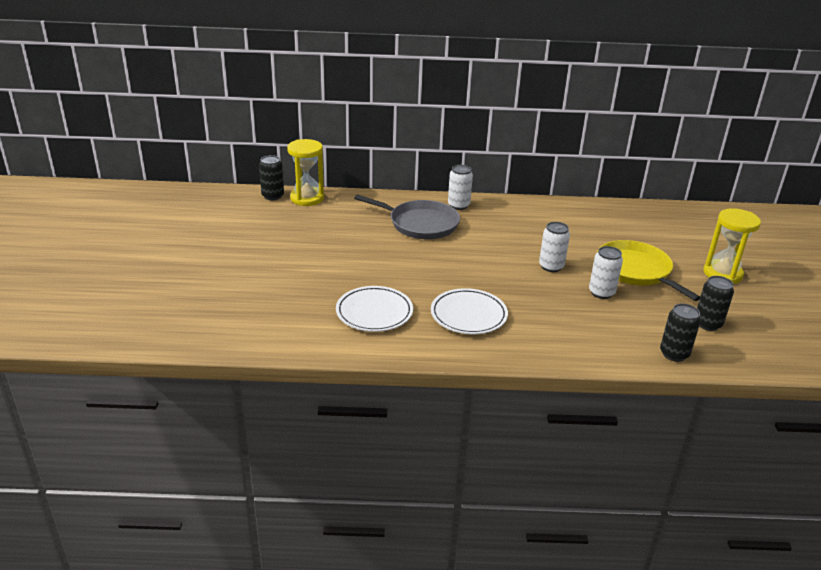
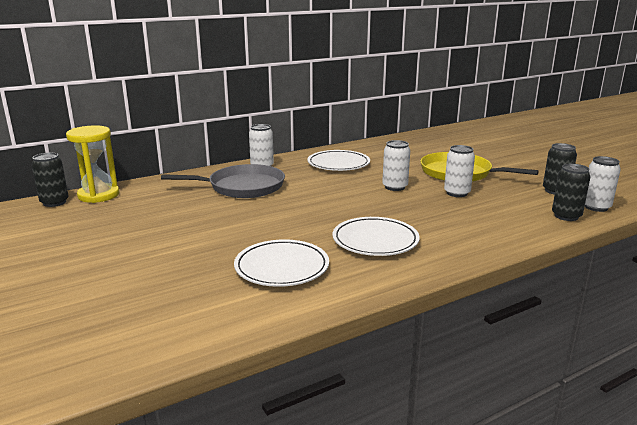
camera: 30 degrees left, 10 degrees down
yellow hourglass [703,208,761,284] -> none
none -> white plate [308,150,370,171]
none -> white can [585,156,621,212]

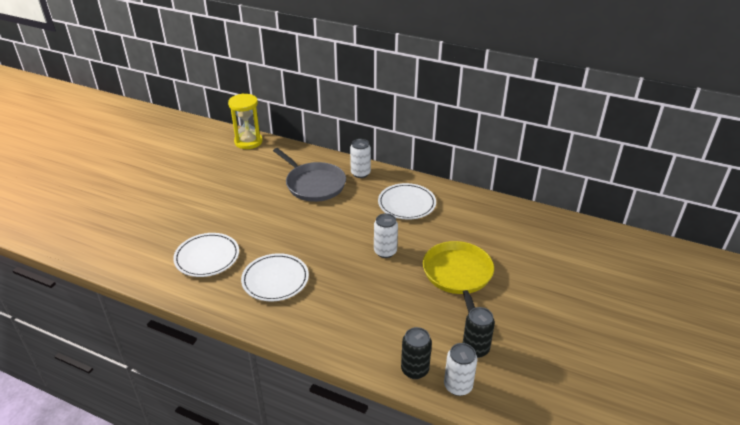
camera: 55 degrees right, 15 degrees up
black can [32,153,69,207] -> none
white can [444,145,475,197] -> none

